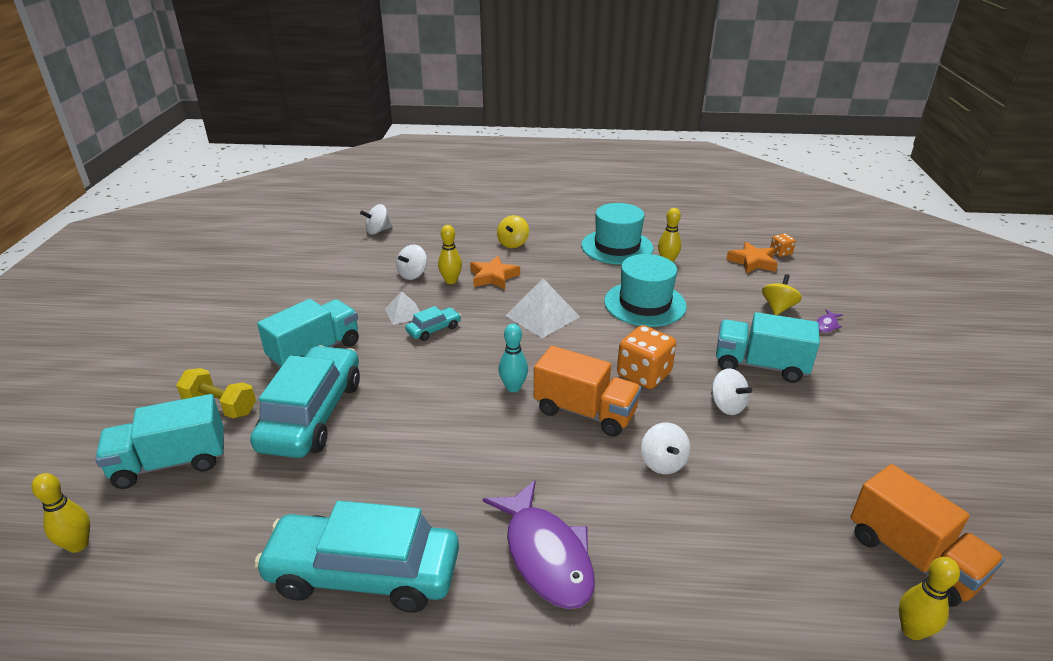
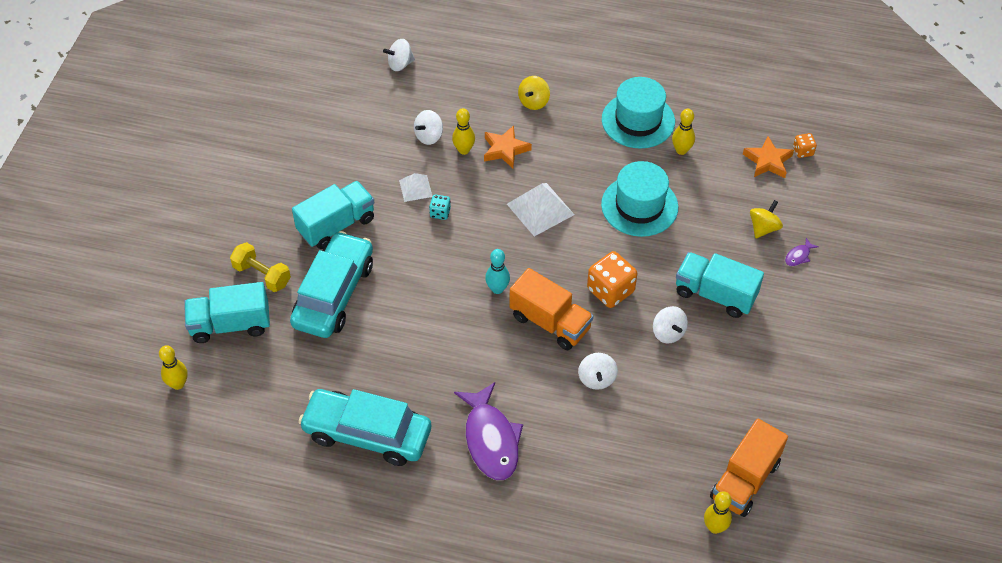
camera: 10 degrees right, 20 degrees up
turquoise car [405,306,461,341] -> turquoise dice [429,195,451,220]
orange truck [851,464,1005,607] -> orange truck turned 60 degrees clockwise [710,419,788,517]

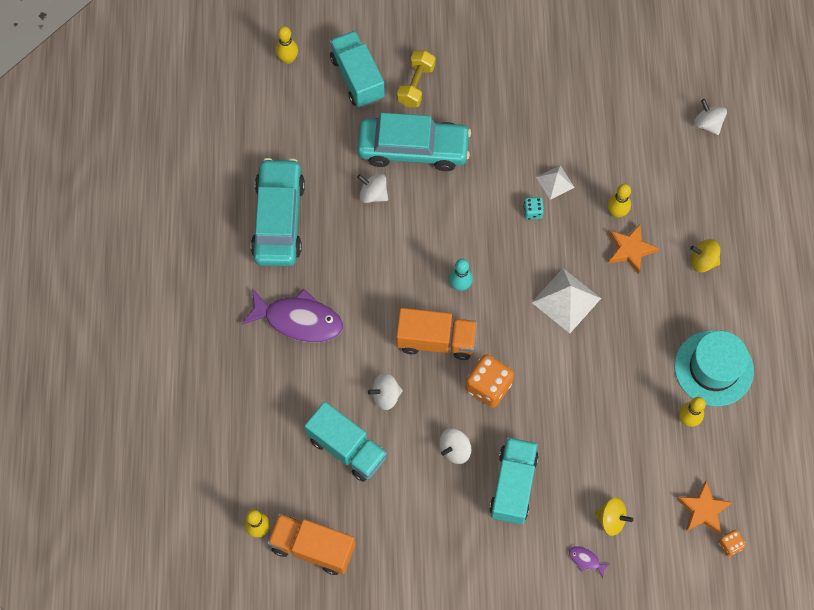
camera: 75 degrees right, 15 degrees up
turquoise truck [292,181,374,249] -> turquoise truck moved to [305,402,387,482]
white spinning top [414,110,443,145] -> white spinning top moved to [357,173,388,203]
purple fish [454,382,523,480] -> purple fish turned 135 degrees counterclockwise [241,288,343,342]
orange truck [510,268,593,350] -> orange truck turned 105 degrees counterclockwise [396,308,477,360]
turquoise hat [601,161,678,237] -> none

